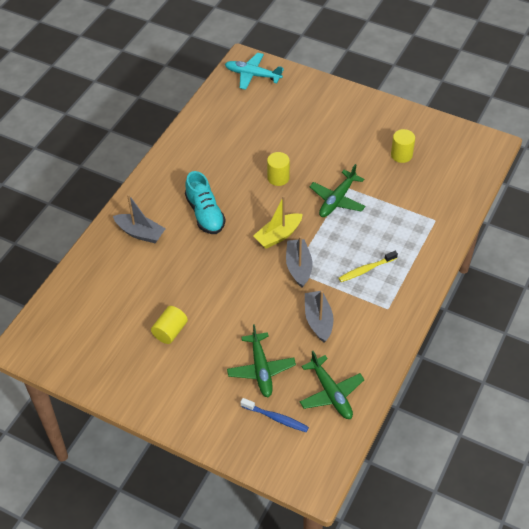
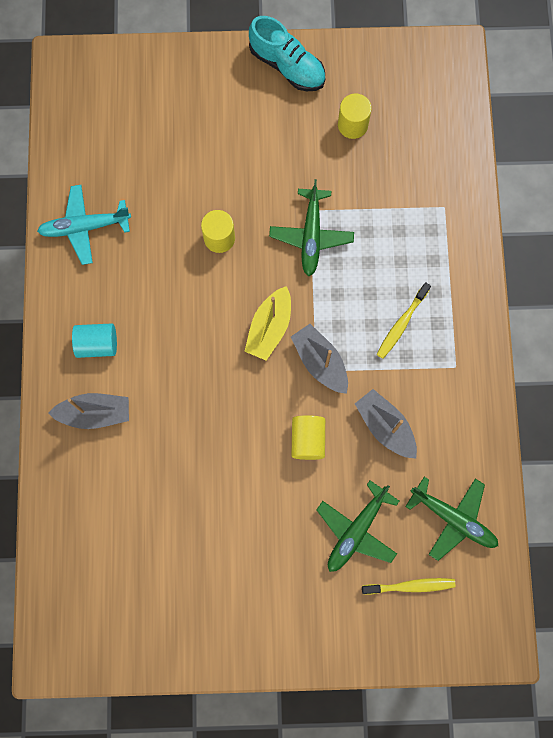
camera: 30 degrees left, 25 degrees up
yellow cylinder [151,306,188,344] -> yellow cylinder moved to [291,415,325,460]
turquoise shoe [185,171,226,234] -> turquoise shoe moved to [249,16,325,91]
turquoise plane [225,53,284,90] -> turquoise plane moved to [37,185,131,265]
green plane [227,324,296,397] -> green plane turned 75 degrees clockwise [316,480,399,572]
blue toothbrush [240,398,309,432] -> yellow toothbrush [362,578,456,595]
none -> turquoise cylinder [72,323,117,358]

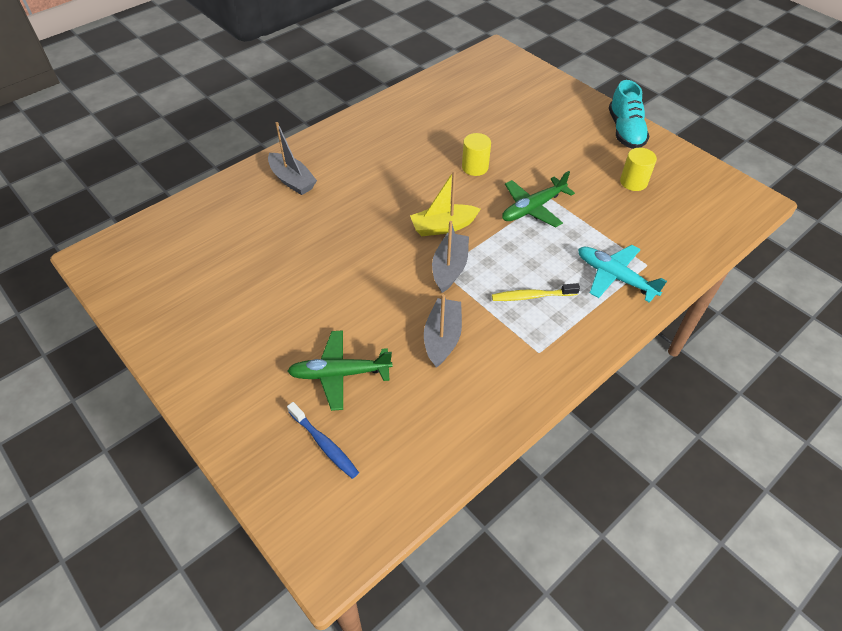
camera: 50 degrees right, 25 degrees down
turquoise plane [37,185,131,265] -> turquoise plane moved to [578,245,667,303]
turquoise cylinder [72,323,117,358] -> none
yellow cylinder [291,415,325,460] -> none
yellow toothbrush [362,578,456,595] -> blue toothbrush [287,402,359,479]
green plane [405,477,498,561] -> none

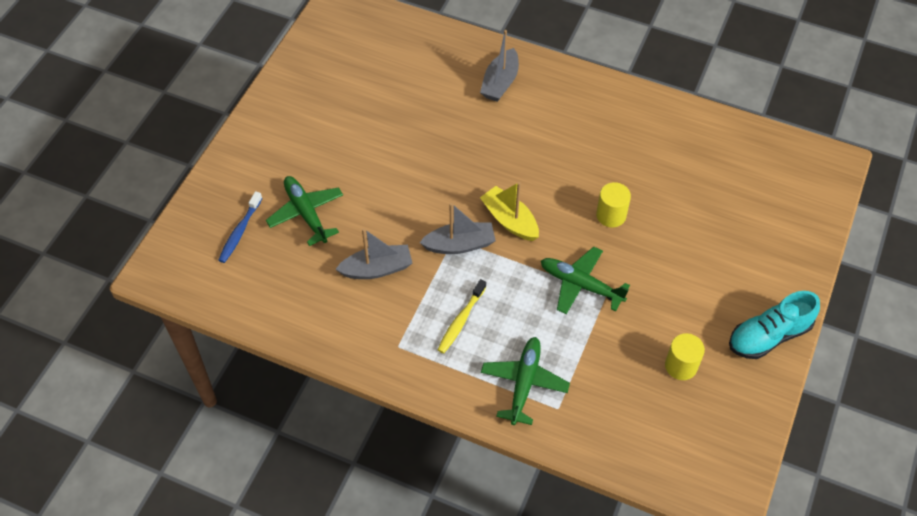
camera: 65 degrees right, 5 degrees up
yellow toothbrush [492,283,580,301] -> yellow toothbrush turned 120 degrees counterclockwise [437,279,486,353]
turquoise plane [578,245,667,303] -> green plane [481,337,570,425]

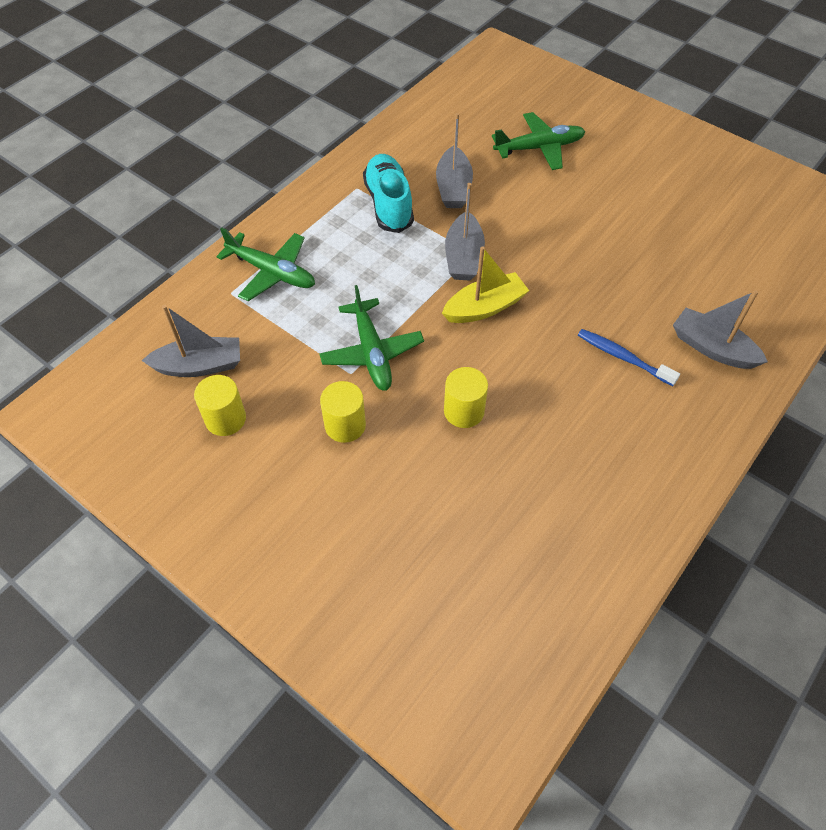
camera: 105 degrees right, 0 degrees up
blue toothbrush [218,191,262,263] -> blue toothbrush moved to [578,329,680,386]
yellow toothbrush [437,279,486,353] -> none
green plane [541,247,630,314] -> green plane turned 120 degrees clockwise [319,285,424,391]
turquoise shoe [729,291,820,359] -> turquoise shoe moved to [363,154,414,233]
none -> grey boat [141,305,240,377]
none -> yellow cylinder [320,381,366,443]

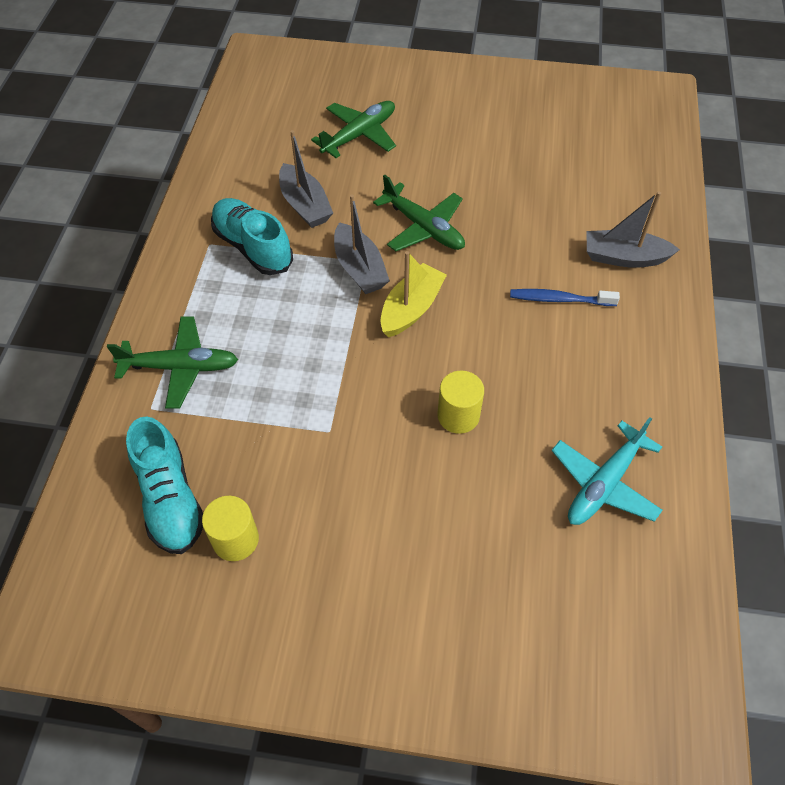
camera: 30 degrees left, 0 degrees up
grey boat [141,305,240,377] -> turquoise shoe [126,416,203,554]
green plane [319,285,424,391] -> green plane moved to [373,174,465,251]
yellow cylinder [320,381,366,443] -> none
none -> turquoise plane [552,417,663,525]

